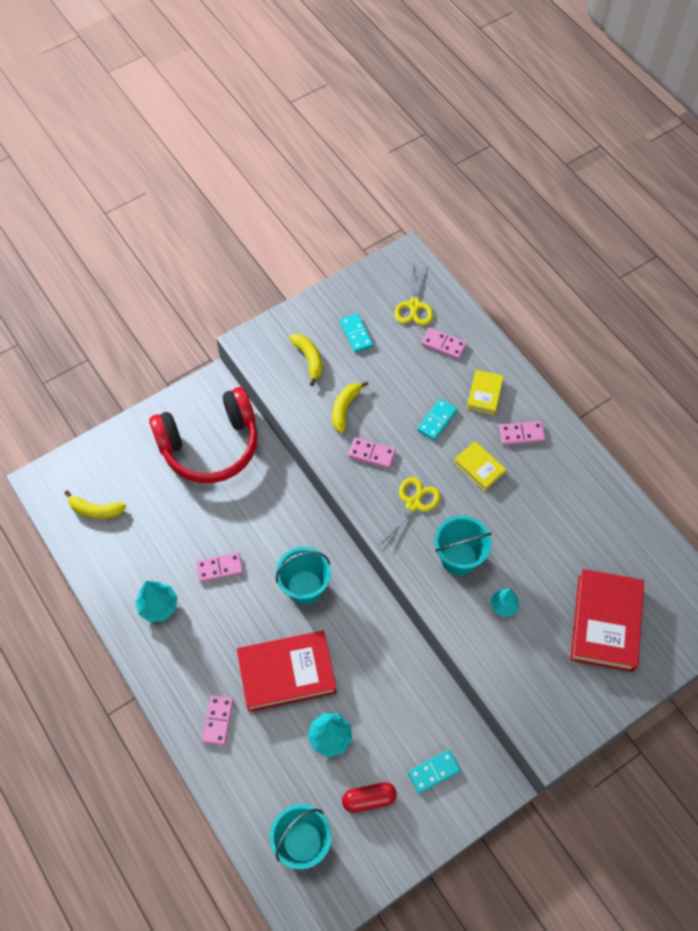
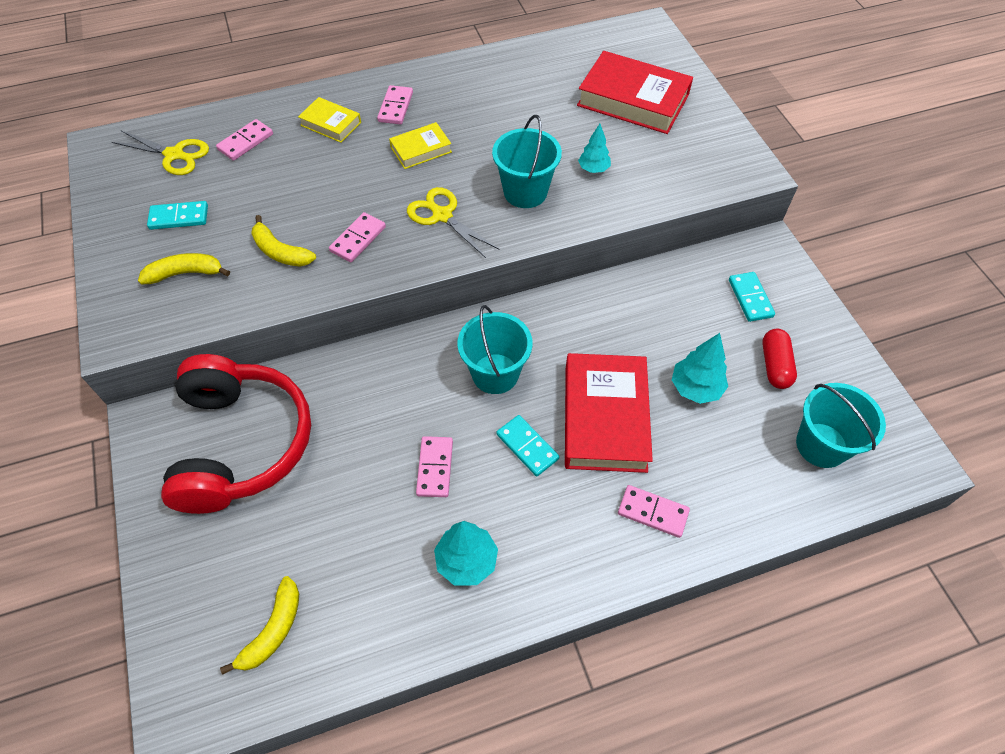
camera: 75 degrees left, 5 degrees down
turquoise domino [417,399,457,441] -> turquoise domino moved to [497,415,559,476]

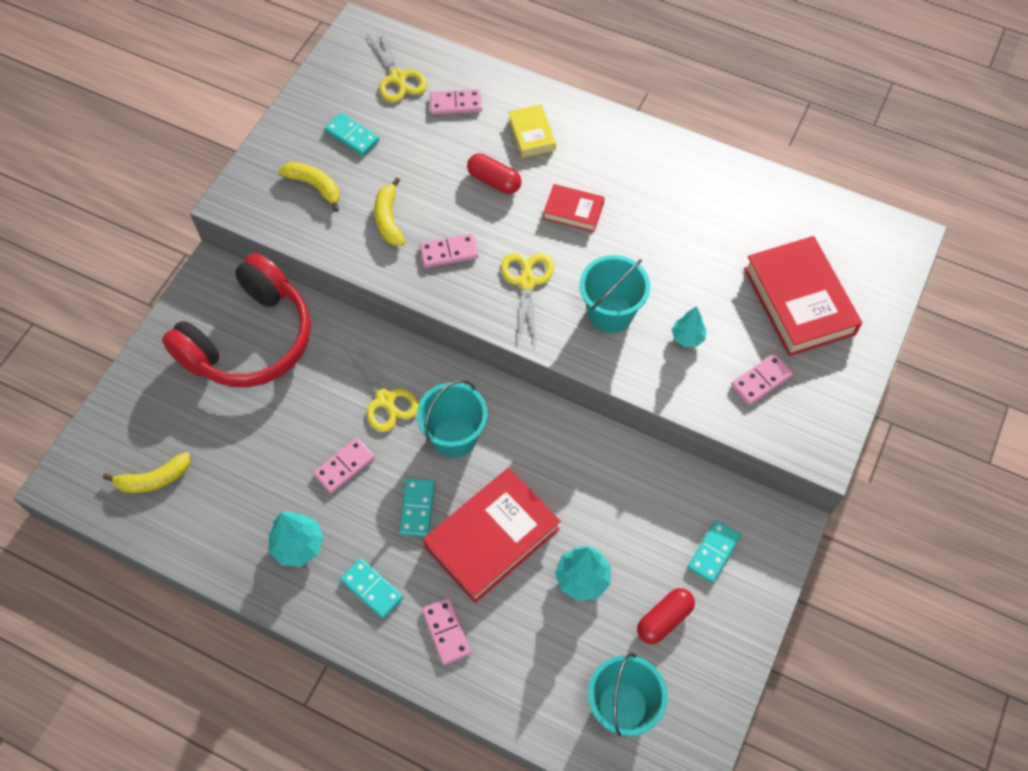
camera: 45 degrees right, 5 degrees up
pink domino [377,85,413,124] -> pink domino moved to [731,353,793,405]
yellow book [389,122,452,169] -> red book [543,184,605,232]
none -> turquoise domino [340,558,403,619]
none -> yellow scissors [345,342,419,432]
none -> red capsule [467,153,522,194]

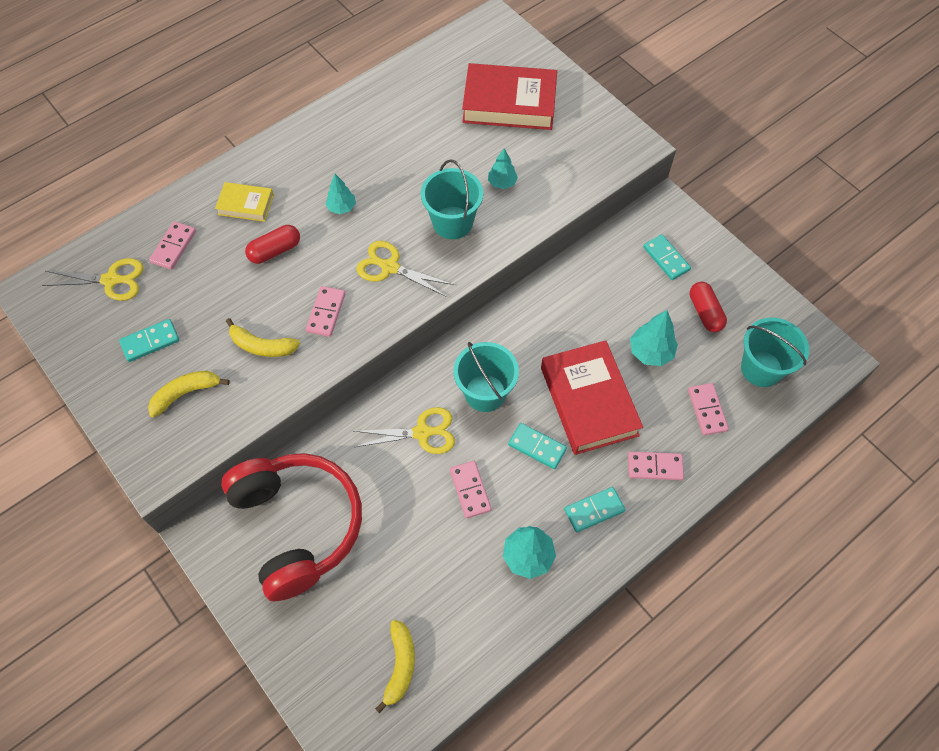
camera: 65 degrees left, 0 degrees up
red book [543,184,605,232] -> turquoise tree [326,174,356,214]
pink domino [731,353,793,405] -> pink domino moved to [688,383,729,436]

